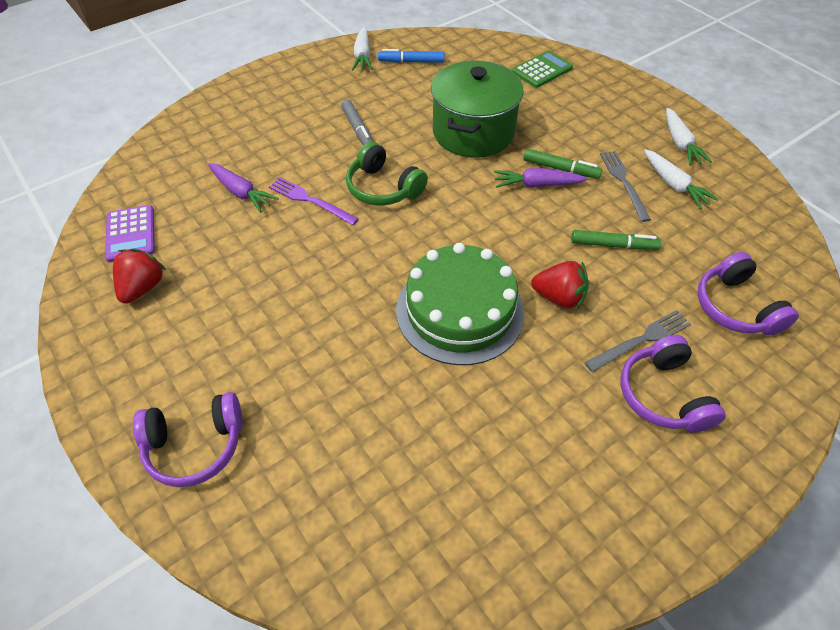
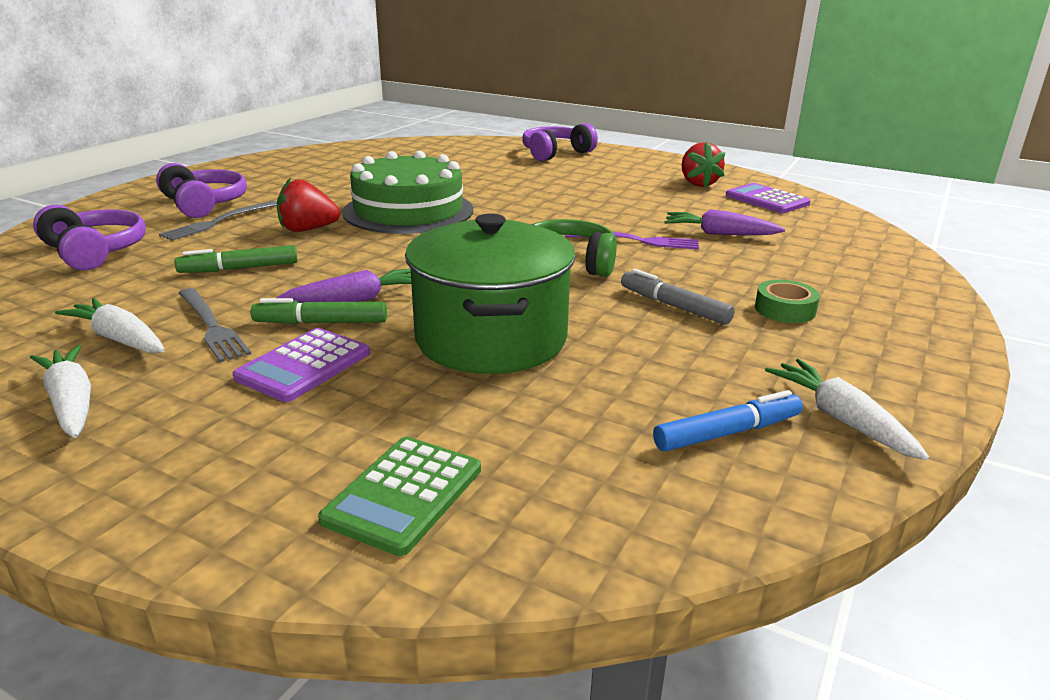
camera: 155 degrees right, 25 degrees down
none -> purple calculator [233,328,370,402]
none -> green tape [755,280,820,323]

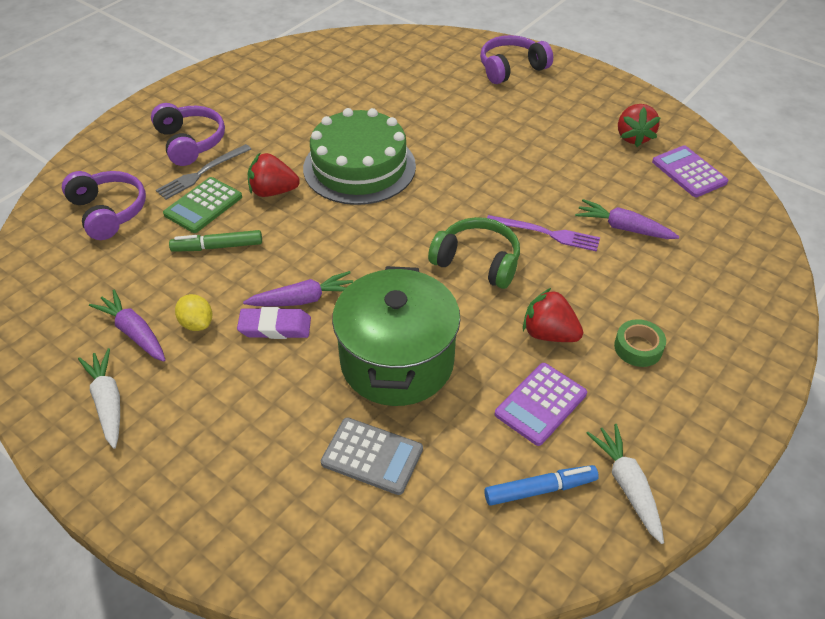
camera: 10 degrees right, 20 degrees up
white carrot [55,298,165,353] -> purple carrot [89,290,165,362]
grey fork [179,288,251,362] -> yellow lemon [175,294,212,331]
purple calculator [233,328,370,402] -> purple calculator moved to [495,363,587,446]
green marker [251,298,387,324] -> purple eraser [237,307,311,339]
green calculator [318,437,481,556] -> green calculator moved to [163,177,242,233]
grey marker [621,269,735,325] -> red strawberry [523,288,583,342]
none -> grey calculator [321,417,423,495]

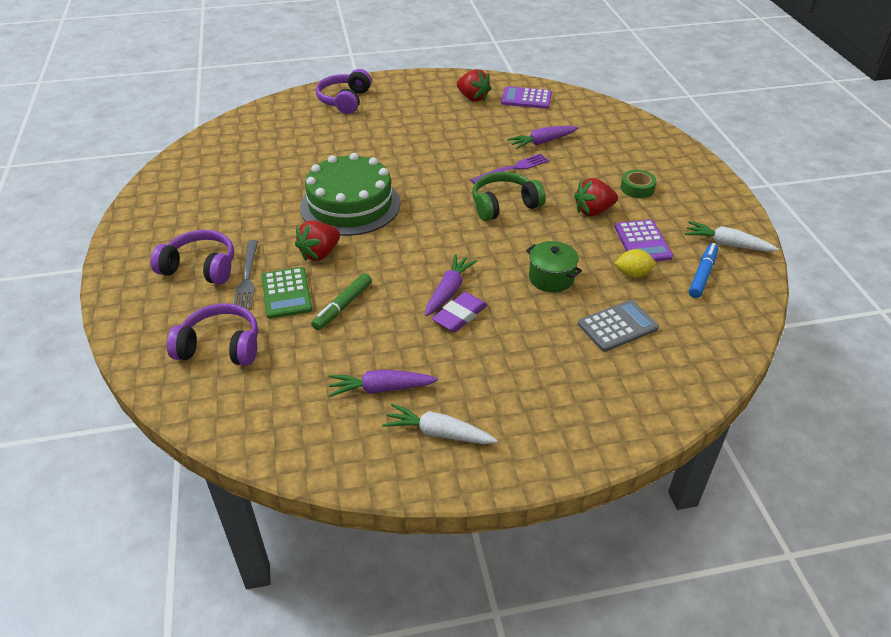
camera: 50 degrees left, 5 degrees down
yellow lemon [175,294,212,331] -> yellow lemon moved to [614,249,655,278]
green pot [332,266,460,406] -> green pot [526,241,582,292], size x0.50

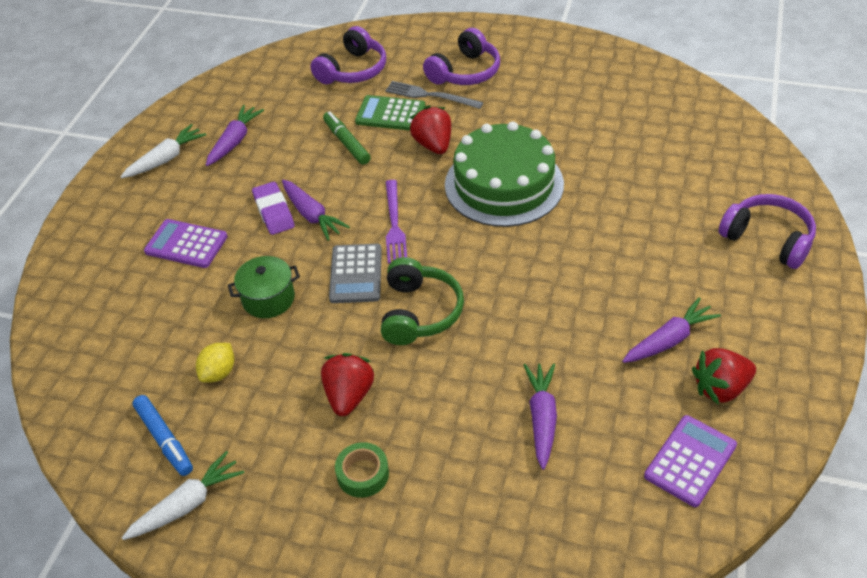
camera: 120 degrees right, 5 degrees up
purple fork [470,153,549,184] -> purple fork moved to [386,180,407,264]
grey calculator [578,300,659,352] -> grey calculator moved to [329,244,382,303]
purple calculator [615,220,673,262] -> purple calculator moved to [144,219,228,268]
none -> purple carrot [622,297,721,363]

